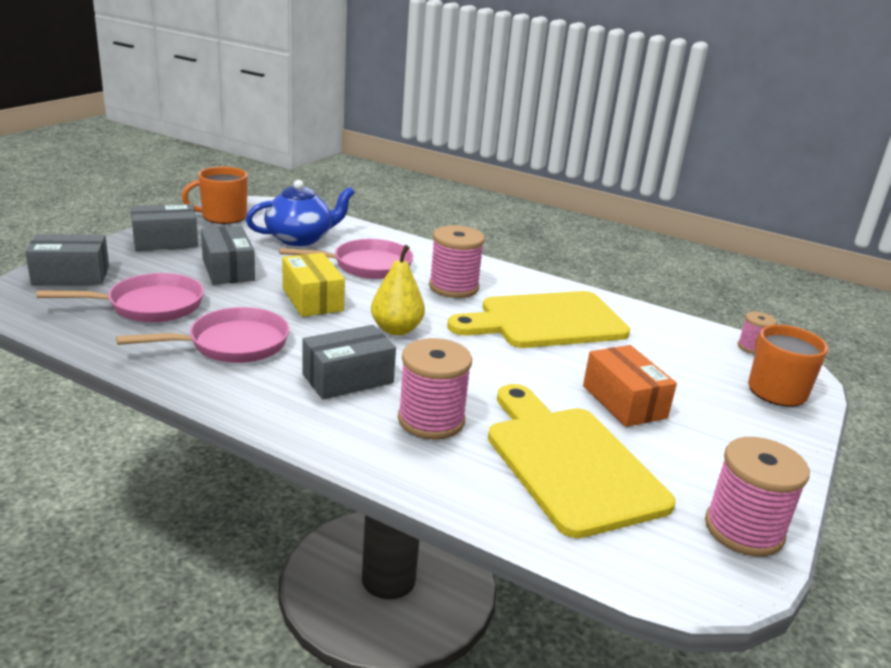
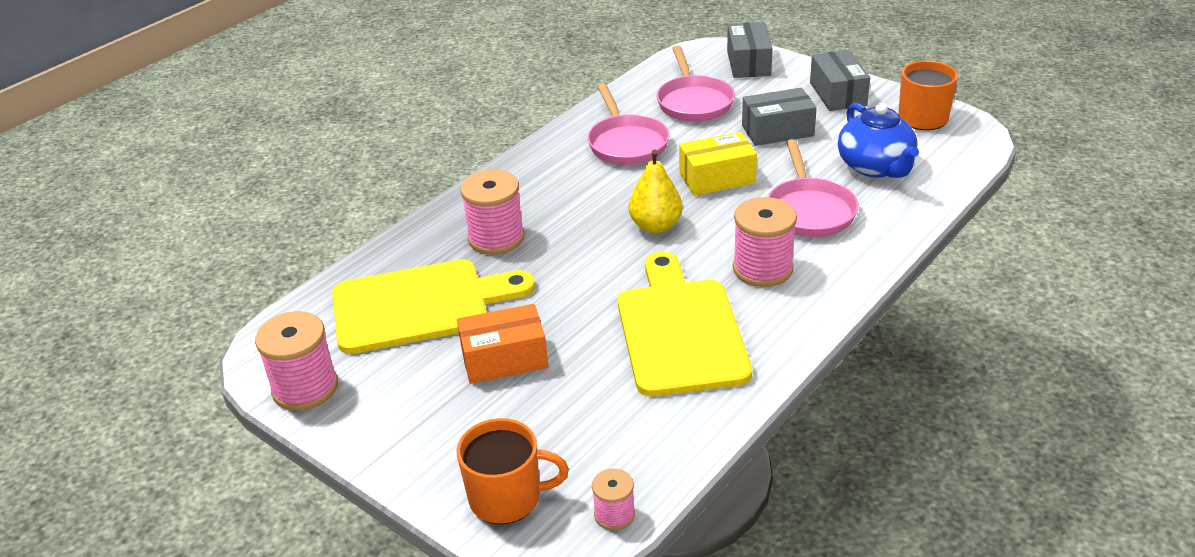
camera: 105 degrees right, 10 degrees up
grey box [302,325,396,399] -> none

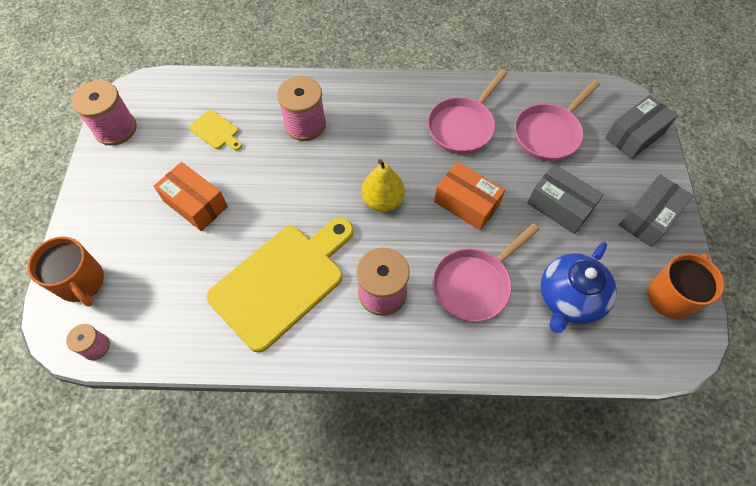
camera: 50 degrees right, 25 degrees up
yellow cutting board [332,259,535,354] -> yellow cutting board [189,110,242,151], size x0.42
yellow box [679,132,757,196] -> orange box [434,162,505,231]

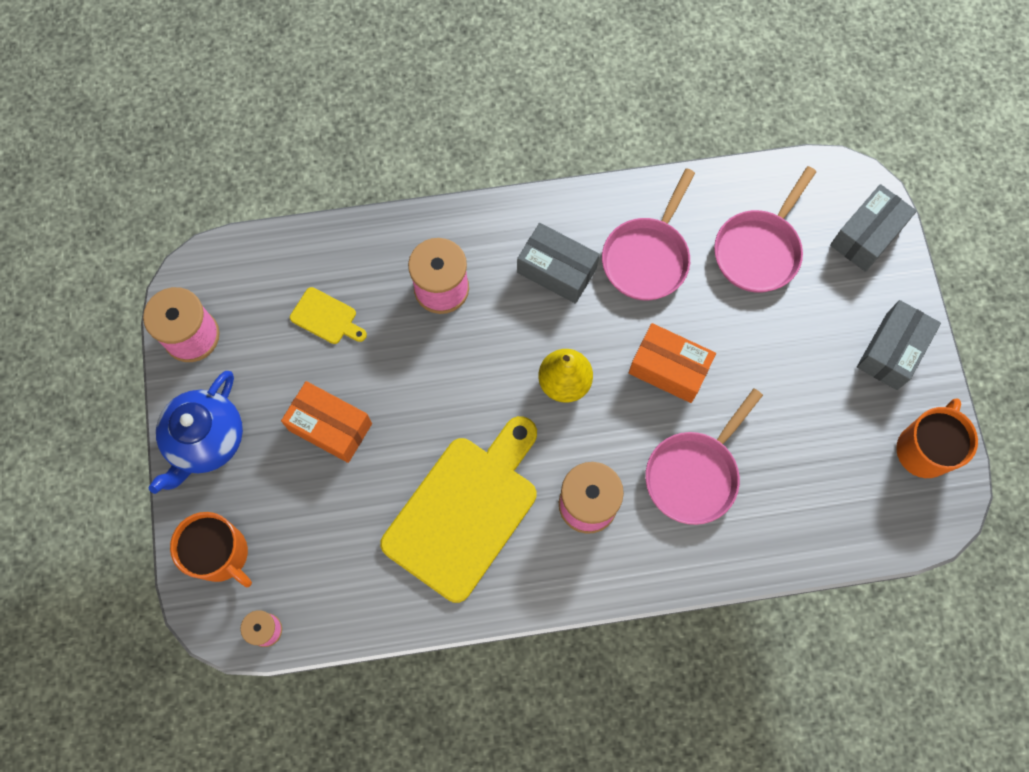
camera: 10 degrees left, 10 degrees up
grey box [527,164,604,234] -> grey box moved to [517,223,599,304]
blue teapot [541,242,617,333] -> blue teapot moved to [148,371,243,494]

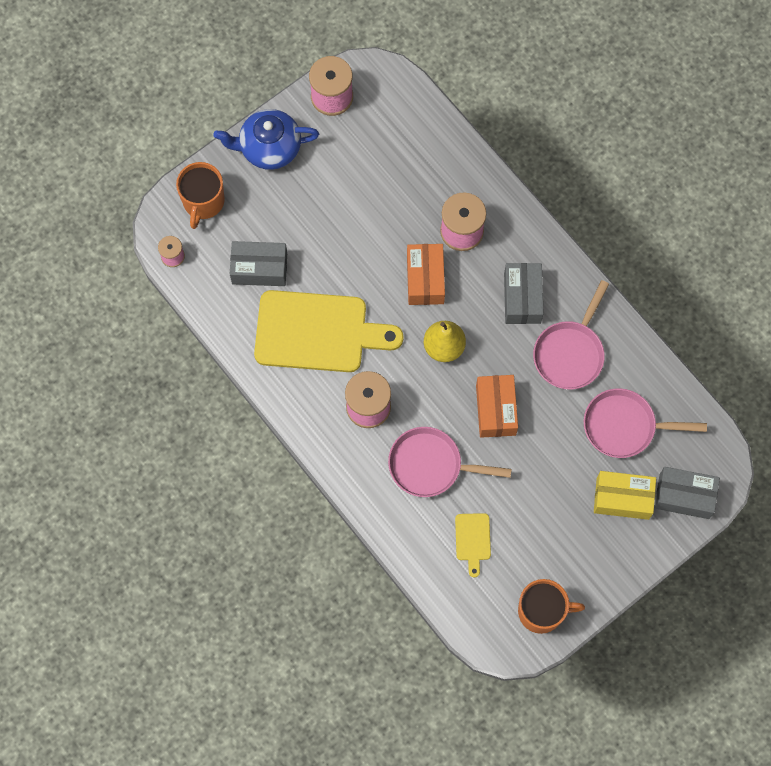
camera: 60 degrees right, 0 degrees up
orange box [281,381,372,463] -> orange box moved to [407,244,445,305]
yellow cutting board [290,287,367,344] -> yellow cutting board moved to [455,513,491,578]
pink pan [602,168,695,301] -> pink pan turned 60 degrees counterclockwise [533,280,609,389]
grey box [857,300,941,390] -> grey box moved to [230,241,287,286]
none -> yellow box [594,471,656,520]

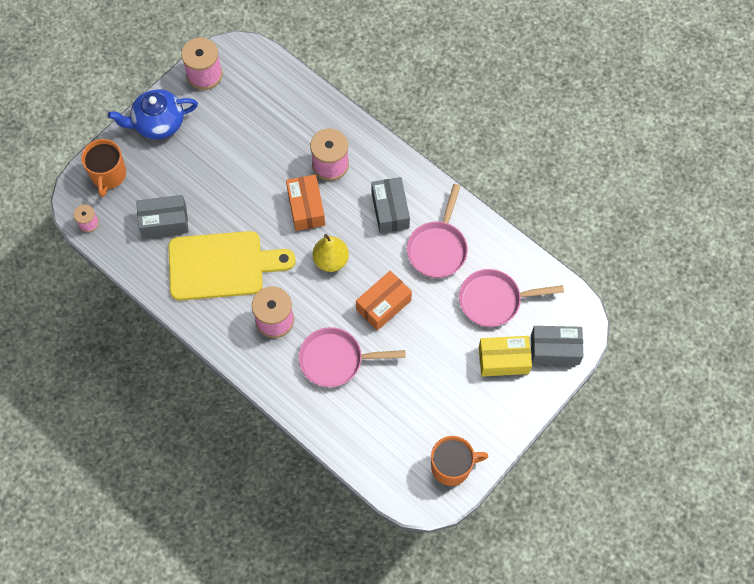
camera: 10 degrees left, 5 degrees down
yellow cutting board [455,513,491,578] -> none
orange box [476,375,518,438] -> orange box turned 60 degrees clockwise [356,271,412,331]

